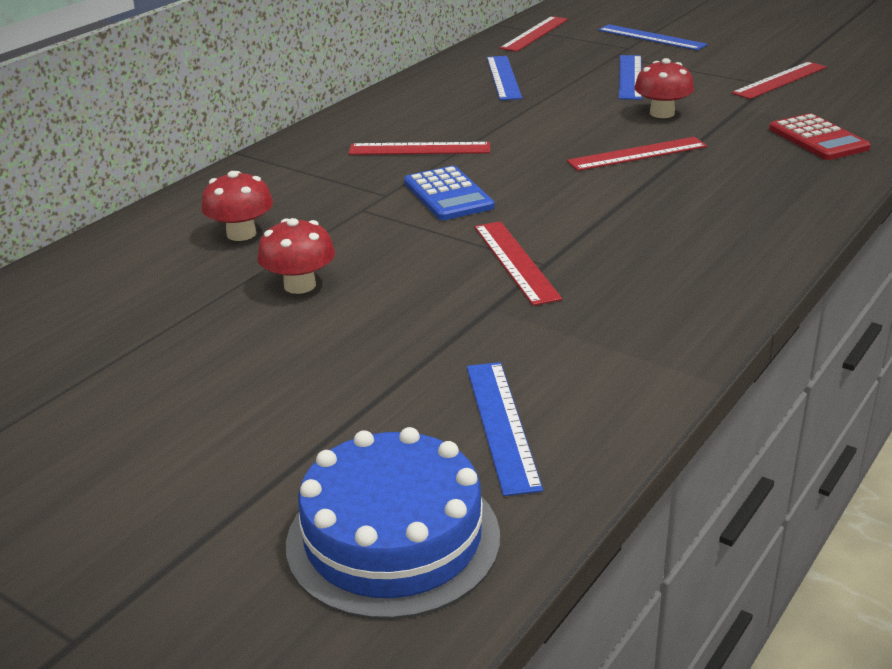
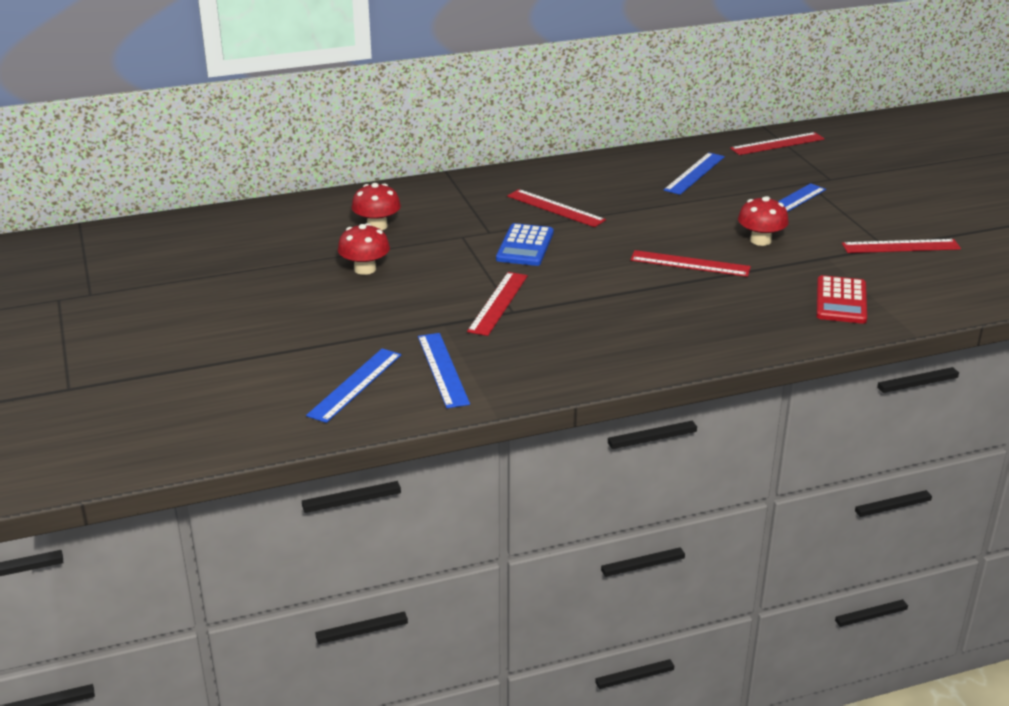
camera: 35 degrees right, 0 degrees up
blue cake [286,427,500,620] -> none
blue ruler [598,24,707,51] -> blue ruler moved to [418,333,470,408]

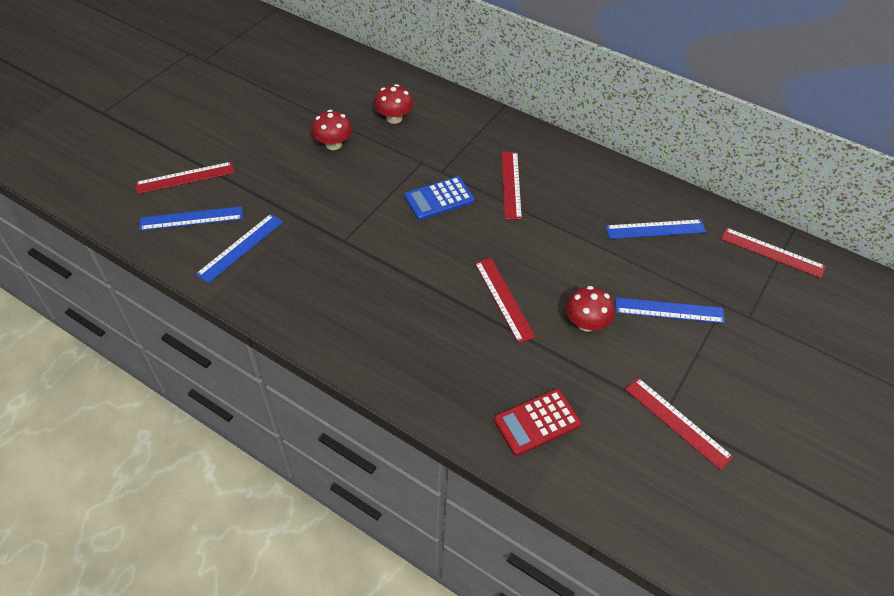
camera: 50 degrees right, 20 degrees up
red ruler [467,272,528,336] -> red ruler moved to [135,162,235,194]

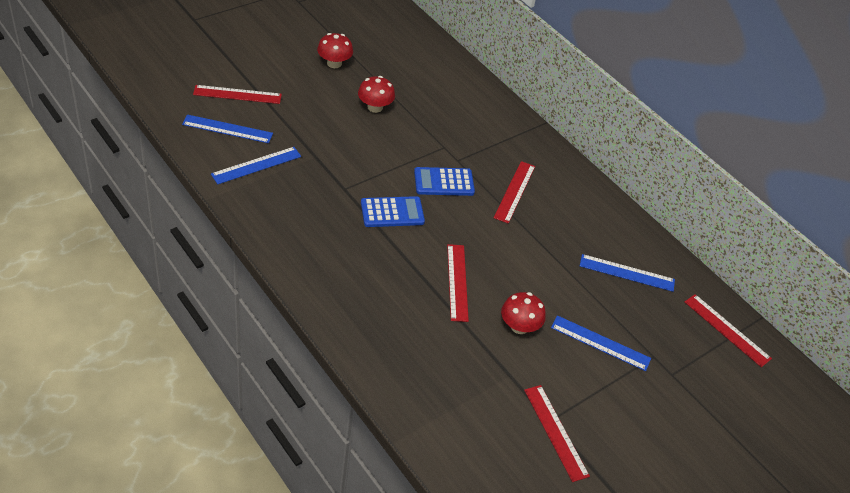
camera: 15 degrees right, 5 degrees down
red mushroom [374,84,413,124] -> red mushroom moved to [317,33,353,68]
red calculator [494,389,581,456] -> none
none -> blue calculator [361,196,425,227]

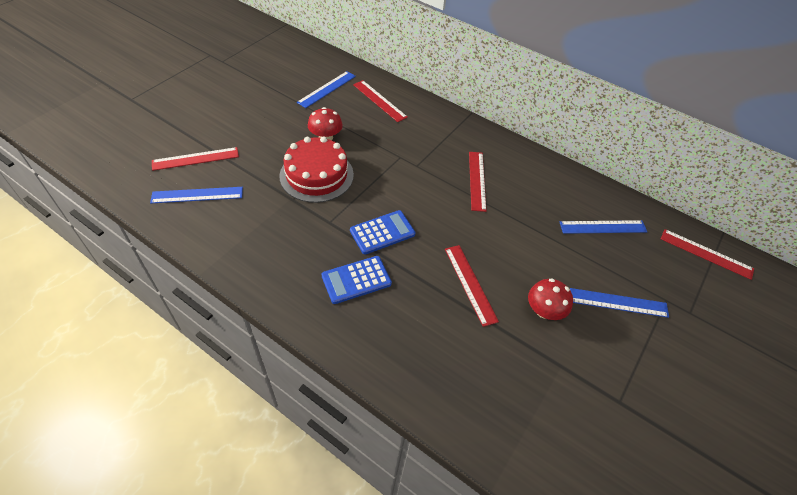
camera: 15 degrees left, 5 degrees up
blue ruler [211,147,301,184] -> blue ruler moved to [297,71,356,108]
red mushroom [317,33,353,68] -> none
blue calculator [414,167,475,196] -> blue calculator moved to [322,256,392,304]
red ruler [524,385,590,482] -> red ruler moved to [353,80,408,122]
none -> red cake [279,136,354,203]

